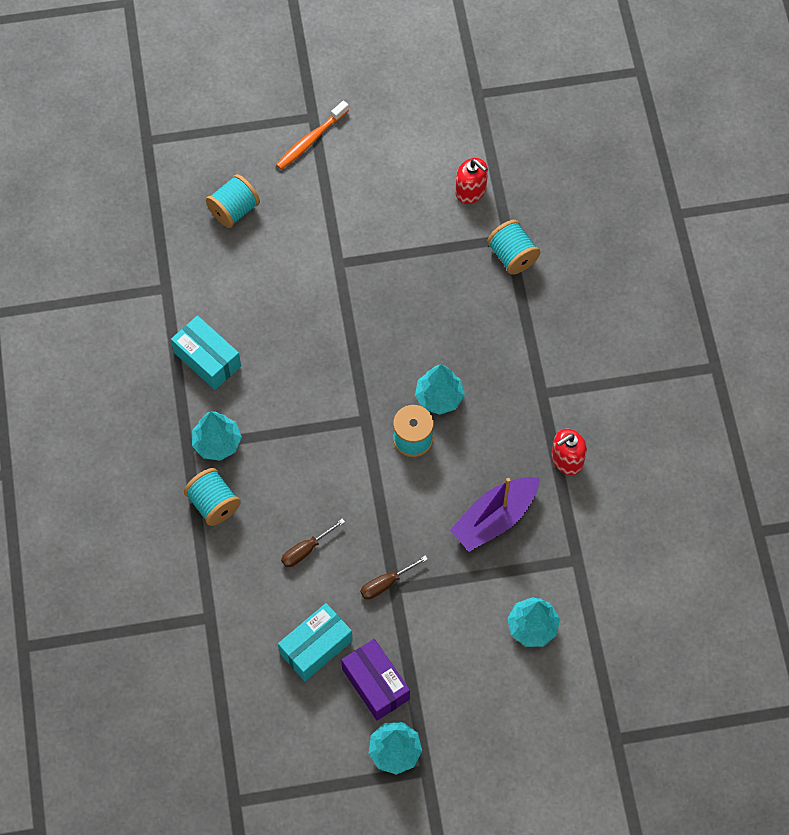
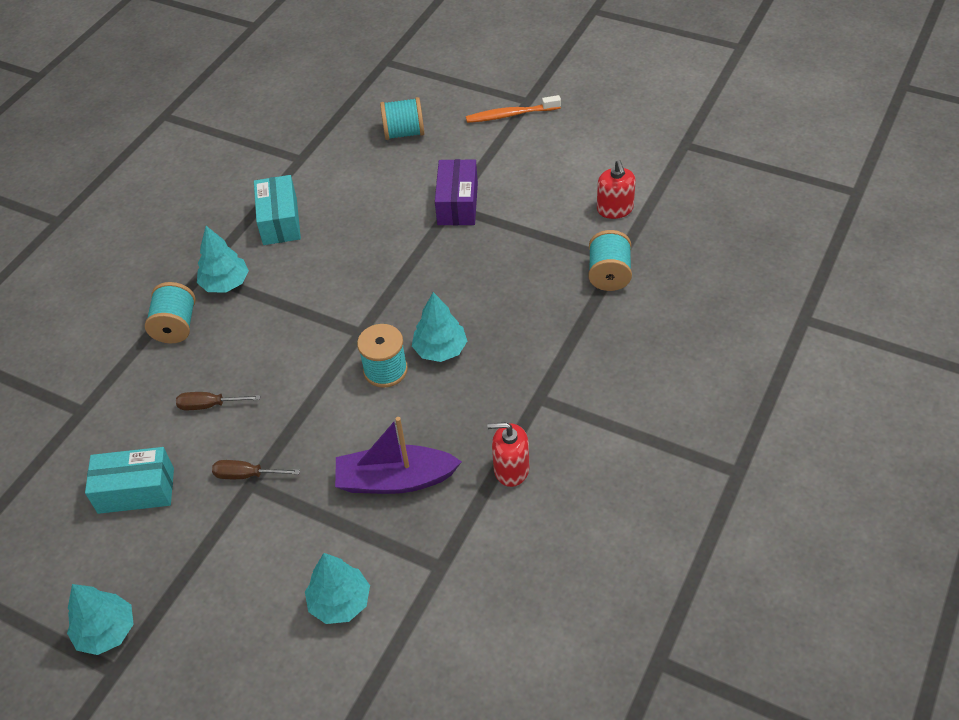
camera: 40 degrees right, 15 degrees down
purple box [341,639,410,720] -> purple box moved to [435,159,478,225]

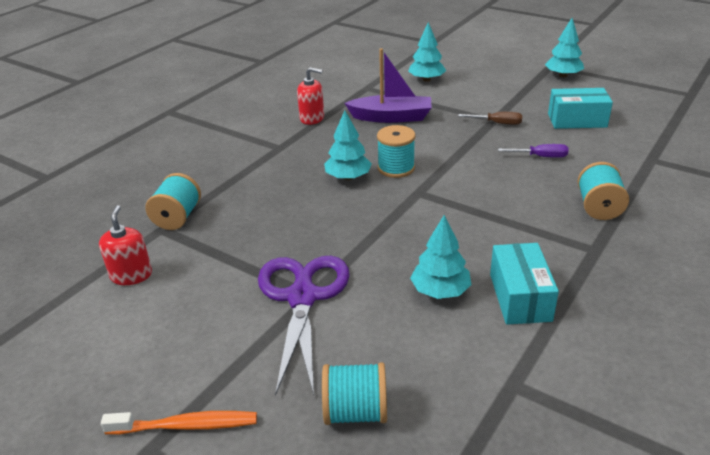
camera: 175 degrees left, 15 degrees down
brown screwdriver [176,392,260,410] -> purple screwdriver [498,144,569,158]
turquoise tree [197,226,249,293] -> turquoise tree moved to [410,215,471,299]
purple box [435,159,478,225] -> purple scissors [258,256,350,396]

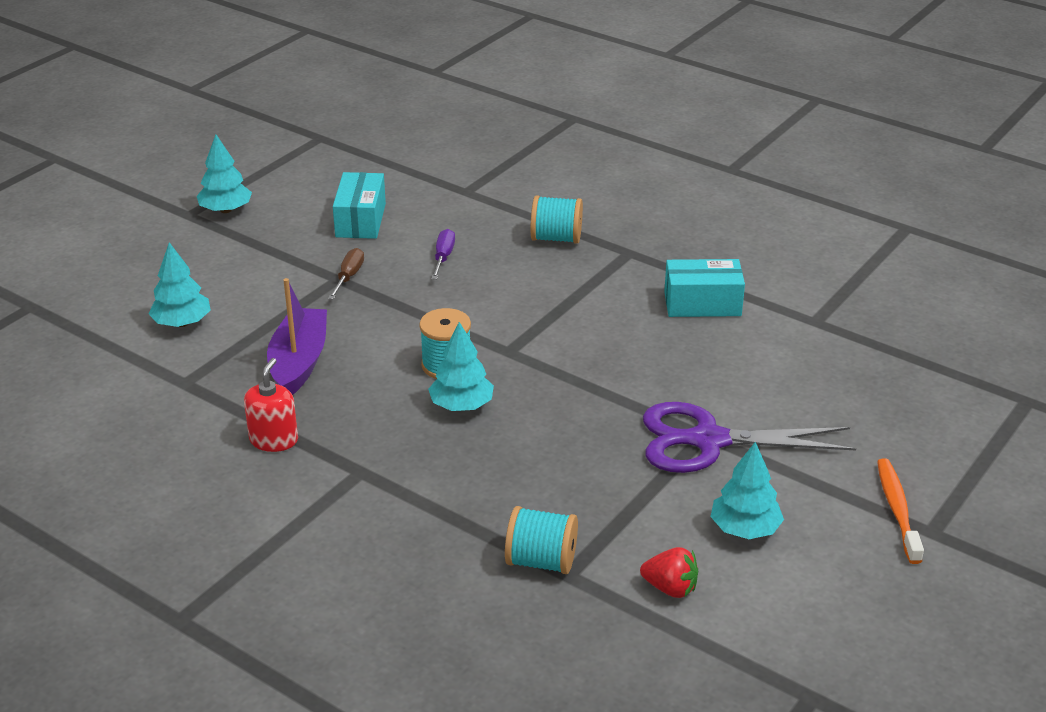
camera: 90 degrees left, 0 degrees up
red soap dispenser [99,205,152,285] -> red strawberry [640,547,698,598]
turquoise spool [322,362,387,425] -> none
turquoise tree [410,215,471,299] -> turquoise tree moved to [710,442,784,539]

